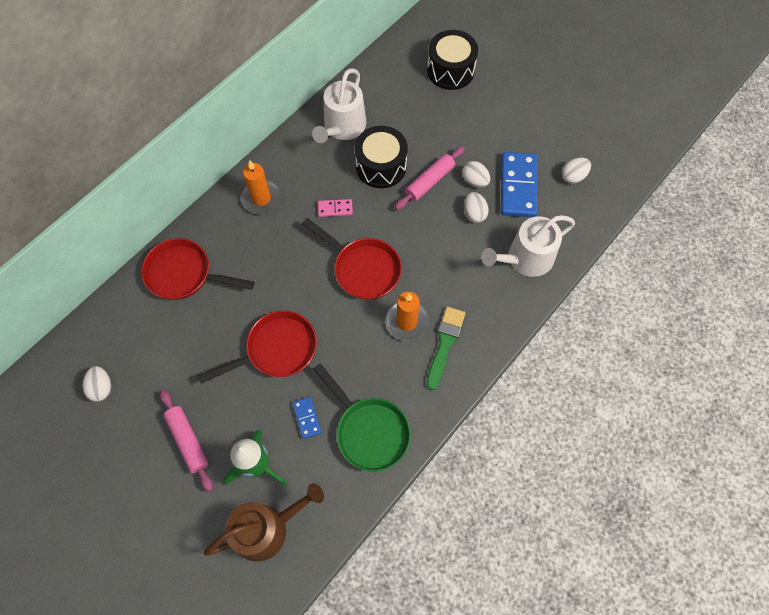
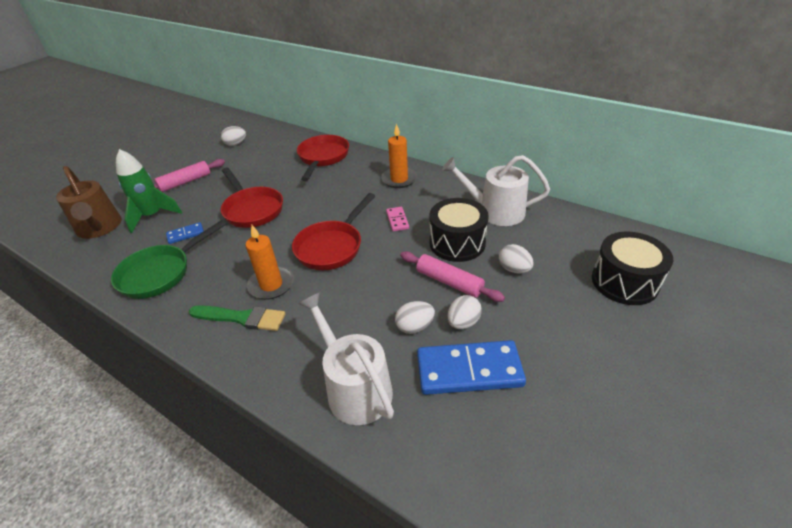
camera: 85 degrees right, 25 degrees down
white egg [562,158,591,184] -> white egg moved to [499,244,534,274]

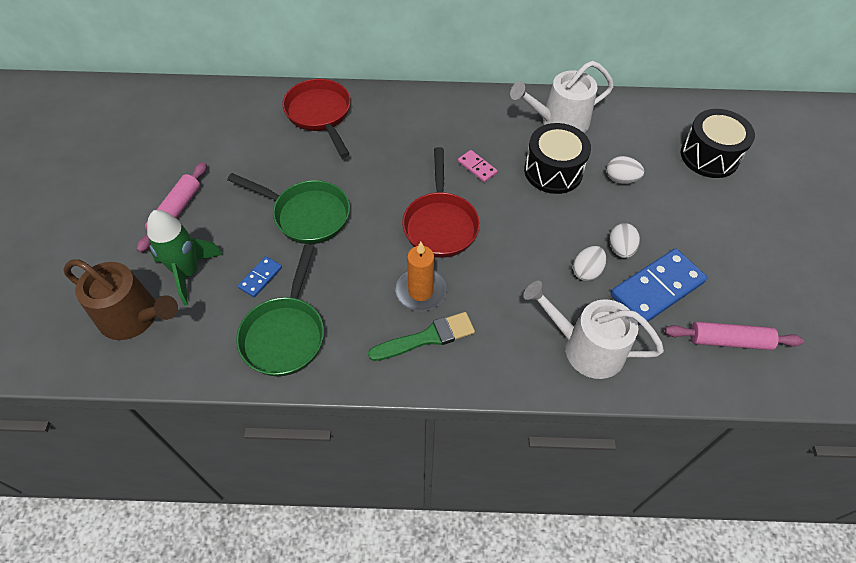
camera: 35 degrees left, 15 degrees up
white egg [221,126,246,146] -> none
red pan [221,168,283,228] -> green pan [227,173,350,244]
orange candle [381,124,417,188] -> none
pink rolling pin [400,251,505,302] -> pink rolling pin moved to [665,322,804,350]

